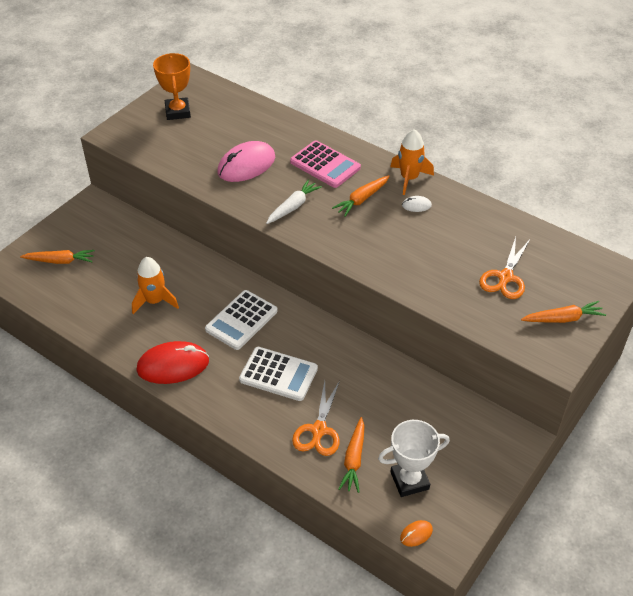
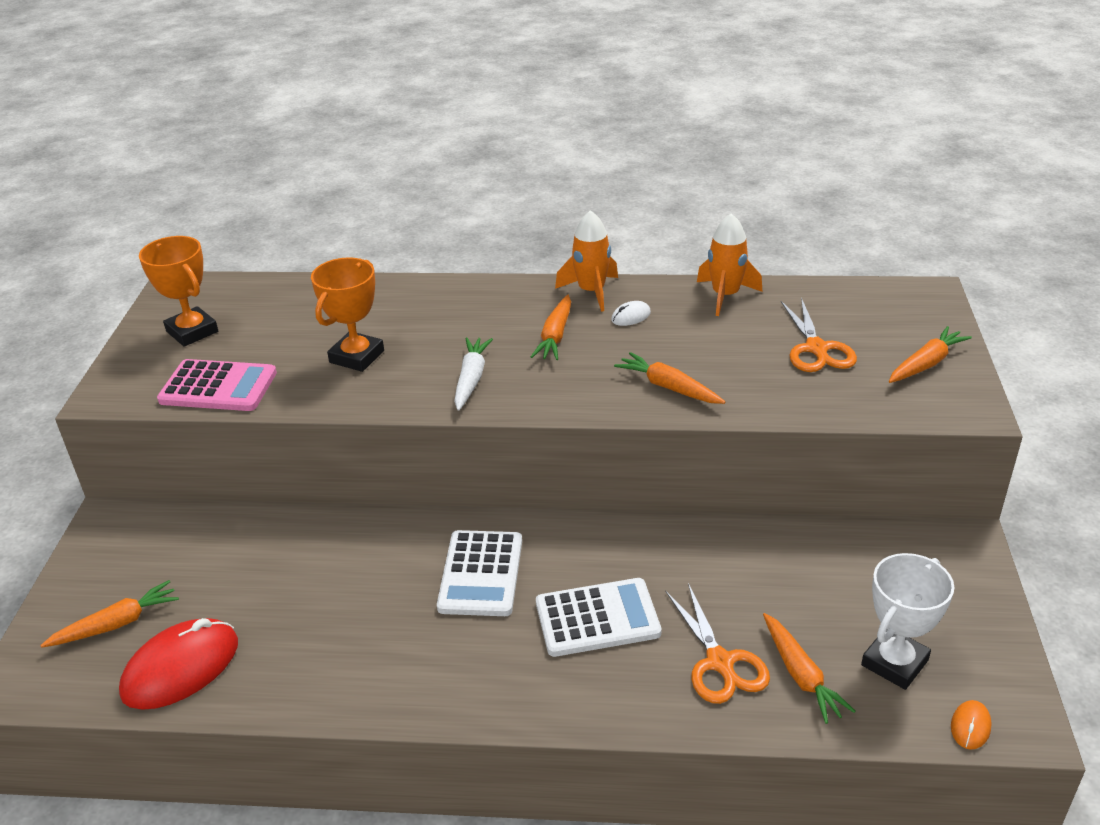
camera: 30 degrees left, 10 degrees down
orange rocket [132,257,179,314] -> orange rocket moved to [697,213,762,316]
red mouse [136,341,209,384] -> red mouse moved to [119,618,238,710]
pink mouse [217,141,275,182] -> orange trophy [311,257,384,372]
pink calculator [290,140,361,188] -> pink calculator moved to [157,359,277,411]
none -> orange carrot [614,352,725,404]

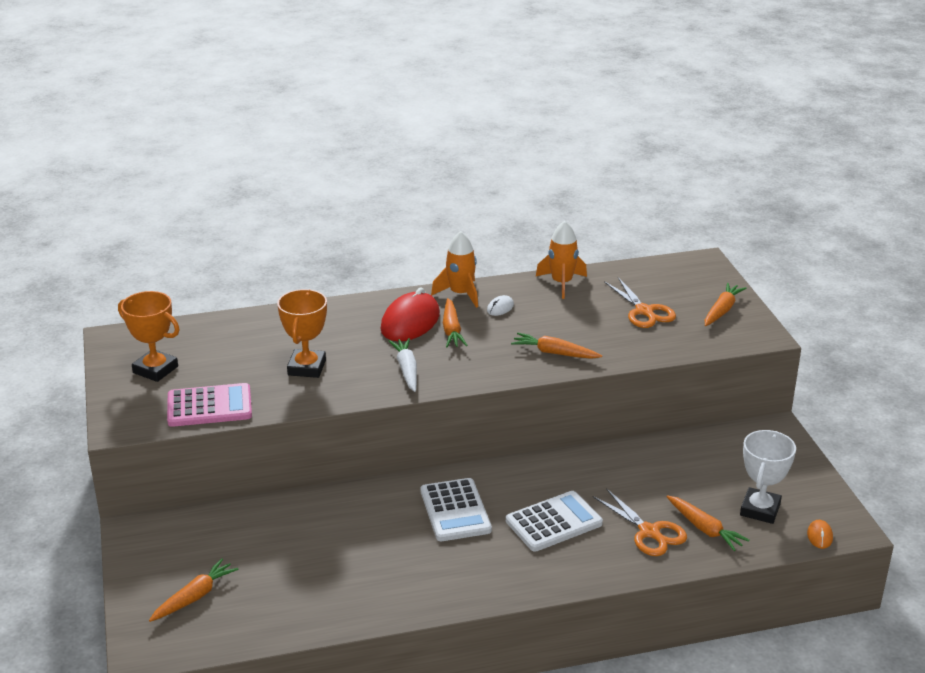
camera: 20 degrees left, 5 degrees down
red mouse [119,618,238,710] -> red mouse moved to [380,287,440,341]

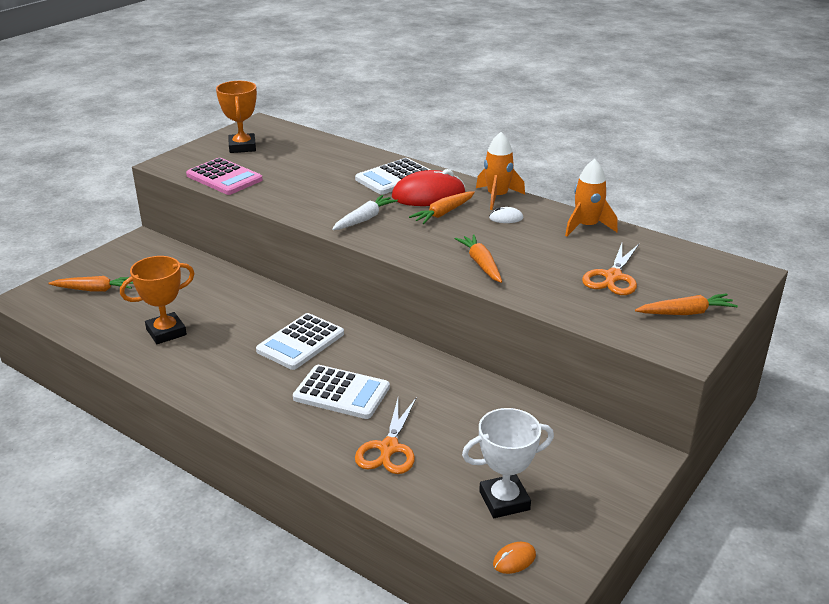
camera: 50 degrees right, 0 degrees up
orange trophy [277,289,327,378] -> orange trophy moved to [120,256,195,344]
orange carrot [666,495,750,551] -> none
none -> white calculator [355,158,430,195]

